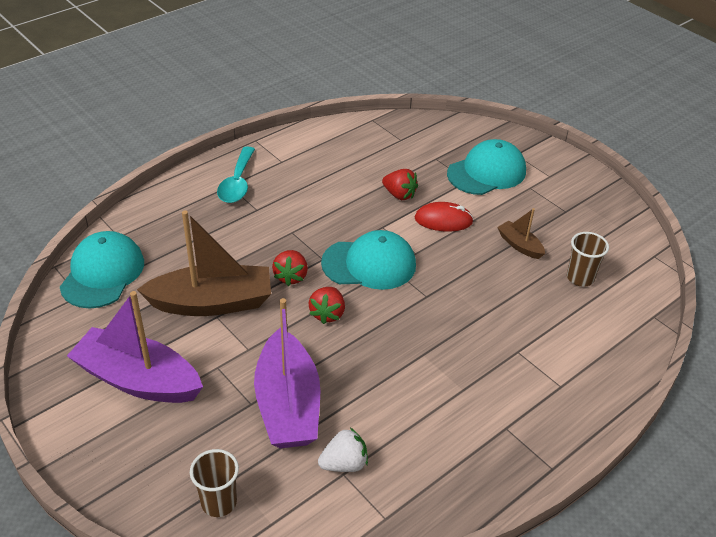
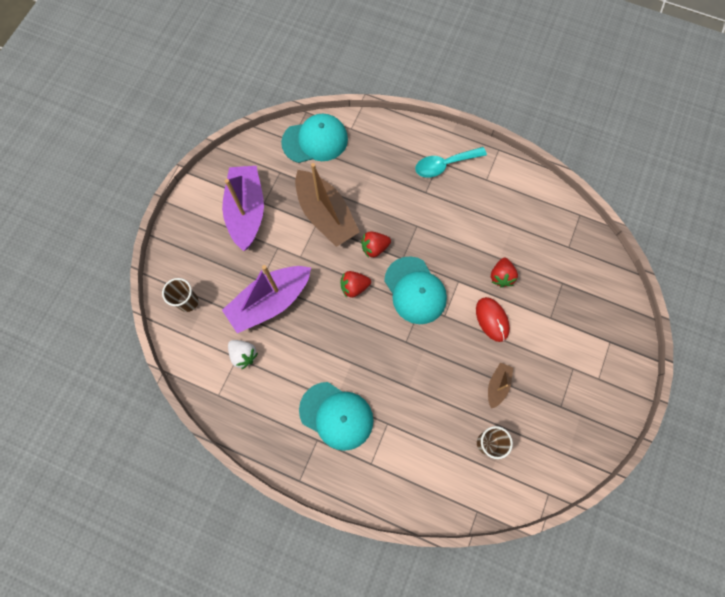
camera: 65 degrees right, 30 degrees up
turquoise cap [447,139,526,195] -> turquoise cap moved to [299,382,373,451]

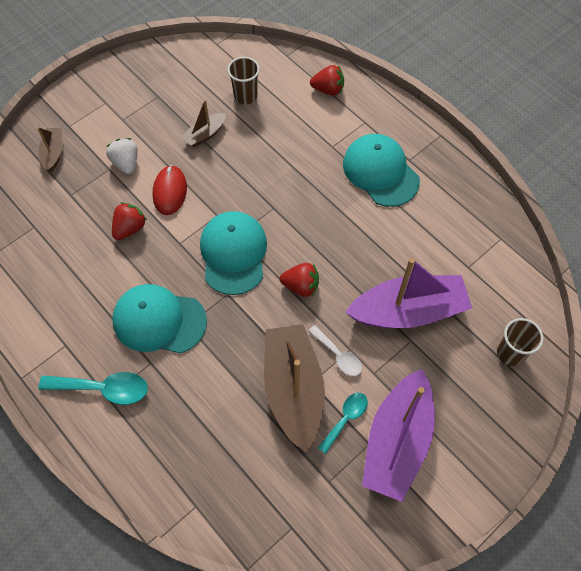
camera: 155 degrees left, 10 degrees down
white strawberry [228,340,258,369] -> white strawberry moved to [106,138,138,175]
turquoise cap [281,114,348,163] -> turquoise cap moved to [112,284,207,353]
red strawberry [361,232,391,258] -> red strawberry moved to [310,65,344,96]
none -> brown boat [37,127,62,172]
none -> white spoon [308,325,362,376]
none -> turquoise spoon [318,393,368,454]

